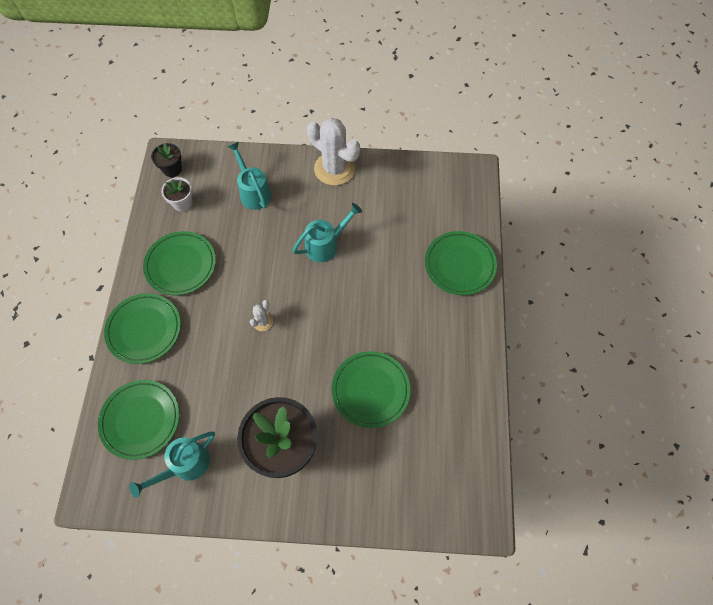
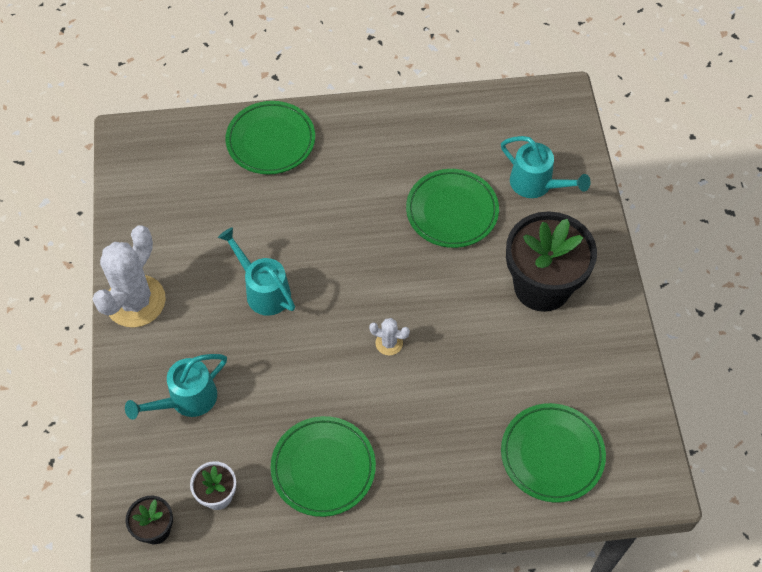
camera: 100 degrees left, 5 degrees down
green plate [104,293,181,364] -> none
turquoise watering can [129,431,215,498] -> turquoise watering can moved to [501,136,591,198]

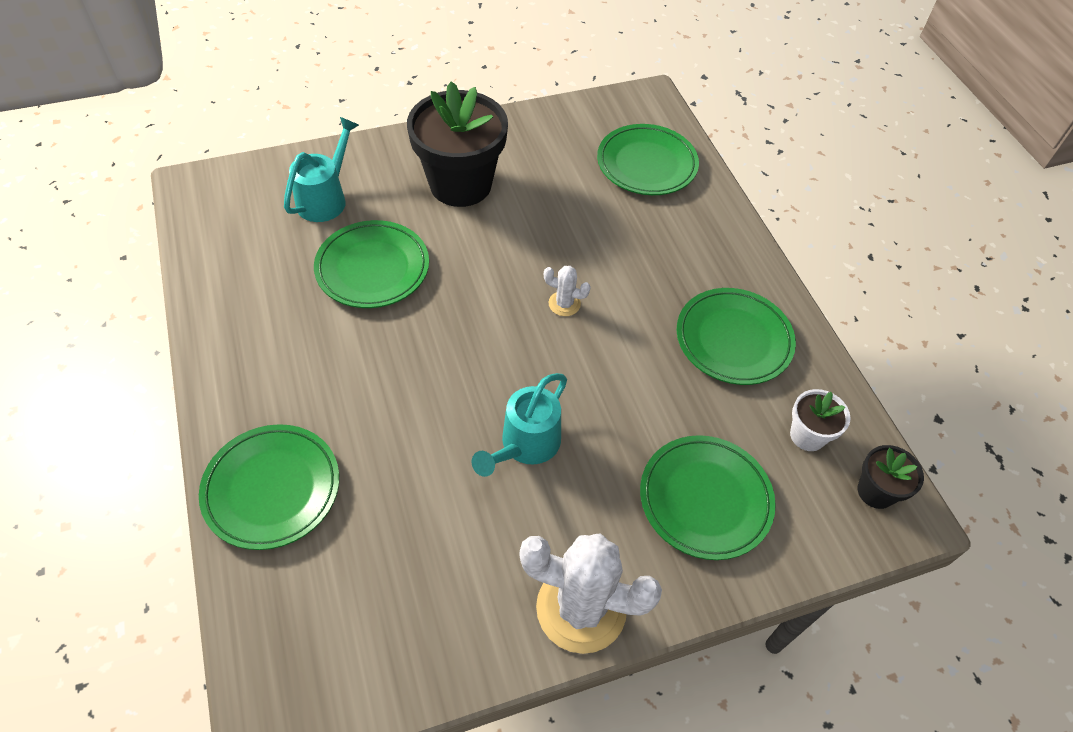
camera: 105 degrees left, 5 degrees down
turquoise watering can [125,354,227,420] -> green plate [640,435,776,560]
white cactus [369,318,410,355] -> white cactus turned 75 degrees counterclockwise [544,266,591,316]

